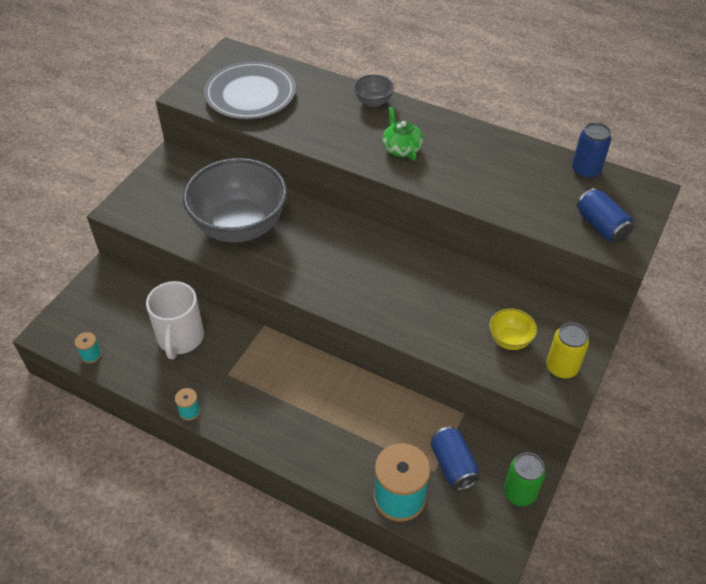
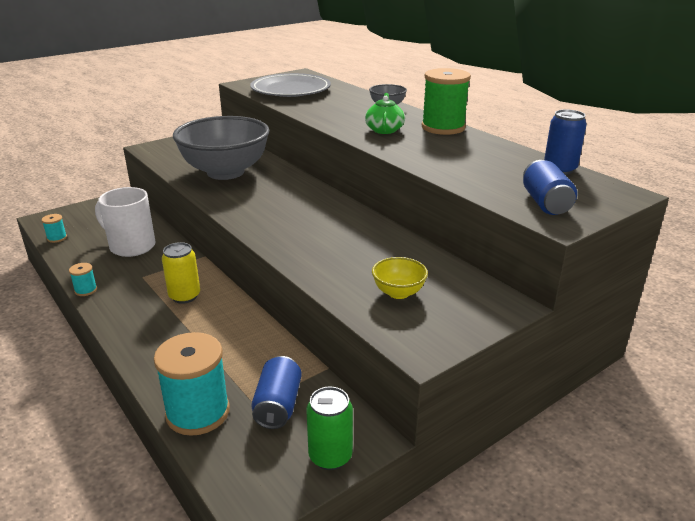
camera: 25 degrees right, 20 degrees down
white mug [146,281,204,359] -> white mug turned 90 degrees clockwise [95,187,156,257]
yellow can [546,323,589,379] -> yellow can moved to [162,242,200,304]
none -> green spool [422,68,471,135]

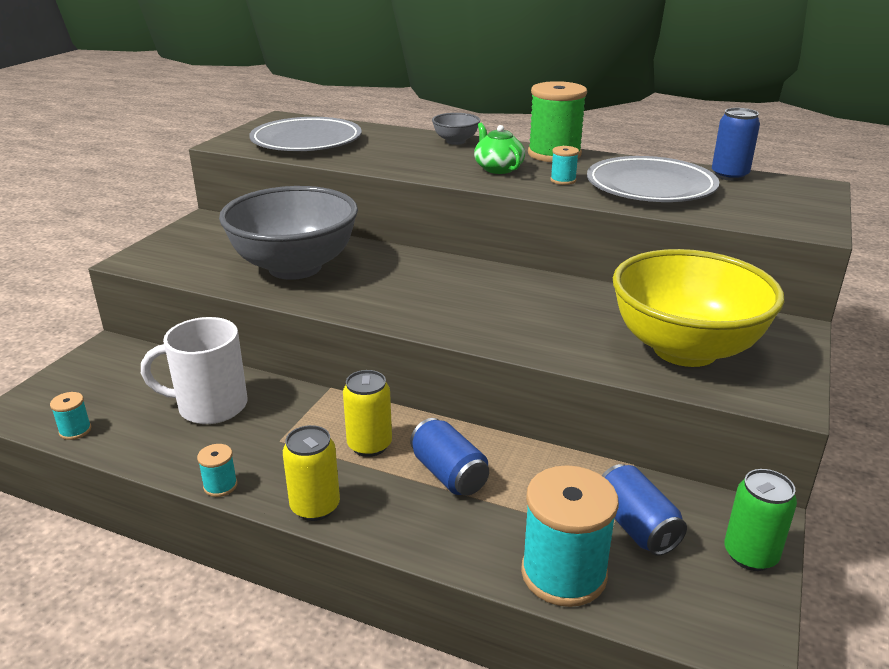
camera: 30 degrees left, 0 degrees up
yellow bowl [372,257,428,299] -> yellow bowl [613,249,784,367], size x2.39
blue can [523,160,577,215] -> blue can moved to [410,418,489,496]
none -> yellow can [283,425,340,521]
none -> turquoise spool [550,146,579,185]
none -> grey plate [587,156,719,202]

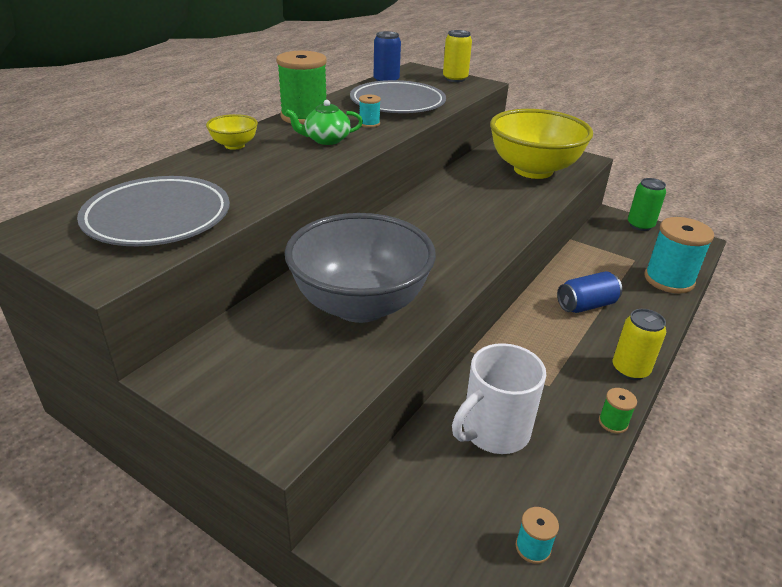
camera: 80 degrees left, 5 degrees up
white mug [141,317,248,424] -> white mug turned 45 degrees clockwise [452,343,546,454]
turquoise spool [197,444,237,497] -> green spool [599,388,637,433]
yellow can [343,370,392,457] -> yellow can moved to [443,30,472,82]
grey bowl [432,113,480,145] -> yellow bowl [206,114,258,150]
blue can [602,464,687,556] -> none

